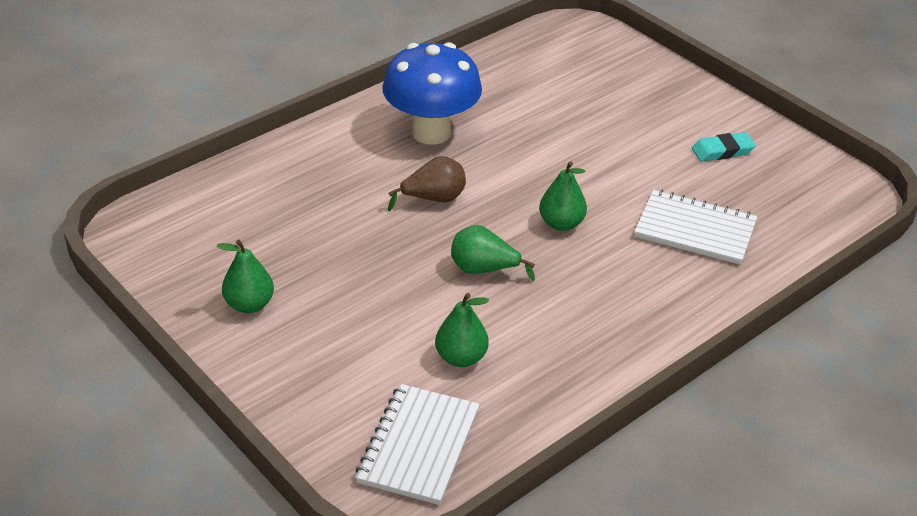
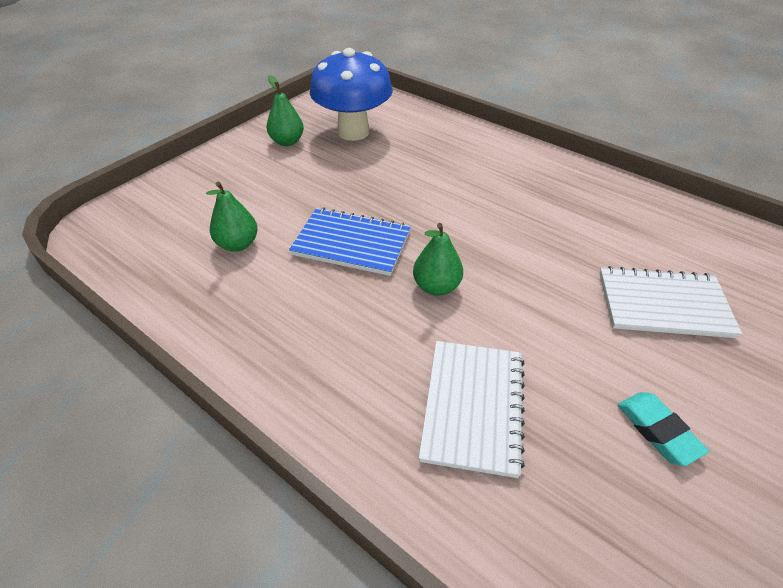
camera: 80 degrees right, 5 degrees up
white notebook [355,384,480,505] -> white notebook moved to [599,266,742,338]
blue mushroom [382,42,482,145] -> blue mushroom moved to [310,48,393,141]
brown pear [388,156,466,211] -> none
green pear [451,225,535,281] -> blue notebook [289,208,411,276]

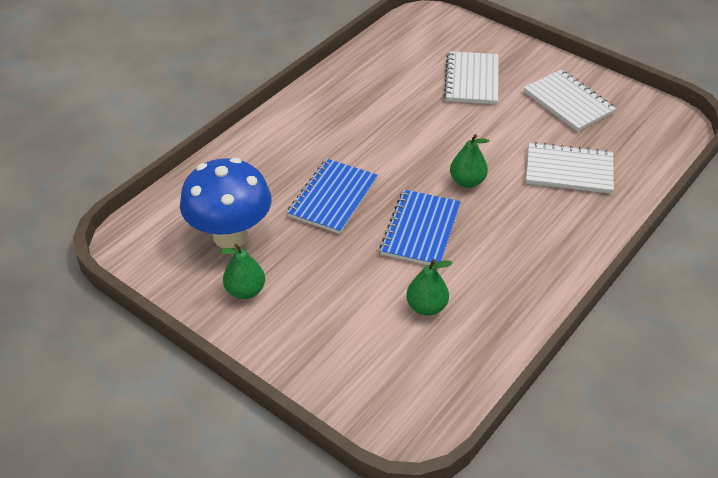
camera: 90 degrees left, 0 degrees up
turquoise eraser [617,392,709,466] -> white notebook [524,69,617,132]
none -> blue notebook [287,159,378,234]

